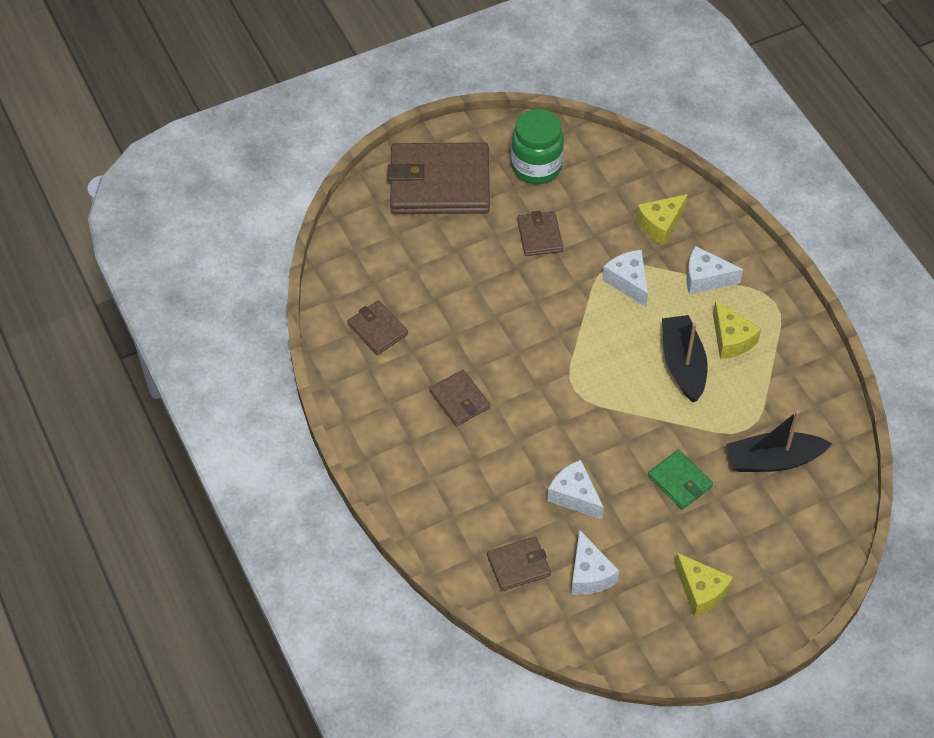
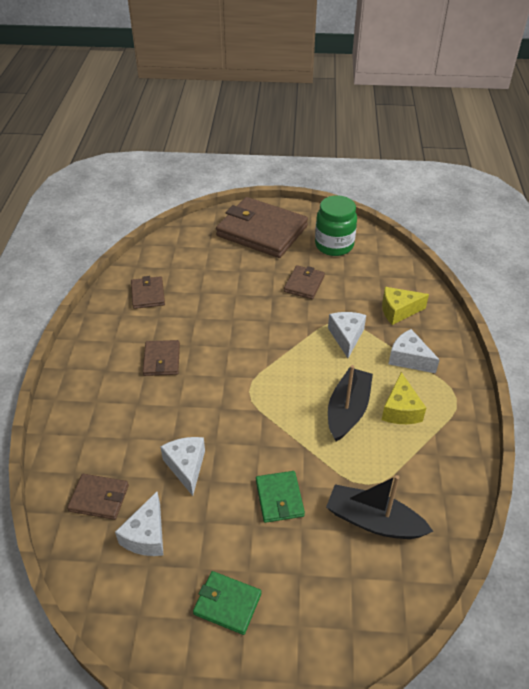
camera: 30 degrees right, 10 degrees down
yellow cheese [675,553,733,617] -> green wallet [193,571,261,635]

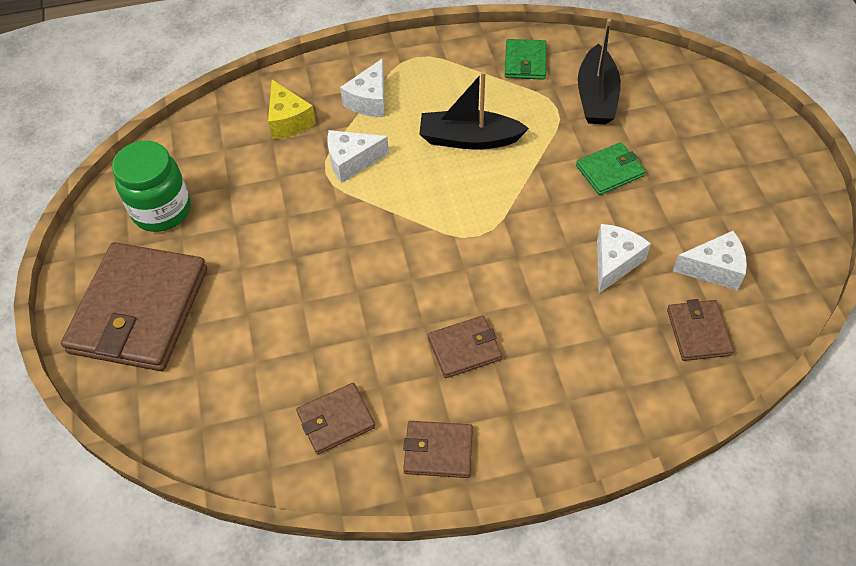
camera: 105 degrees left, 10 degrees up
white cheese [160,437,205,496] -> white cheese turned 150 degrees clockwise [597,224,651,293]
green wallet [193,571,261,635] -> green wallet moved to [505,39,547,80]
brown wallet [284,265,325,299] -> brown wallet moved to [403,421,473,478]
yellow cheese [382,372,426,424] -> none

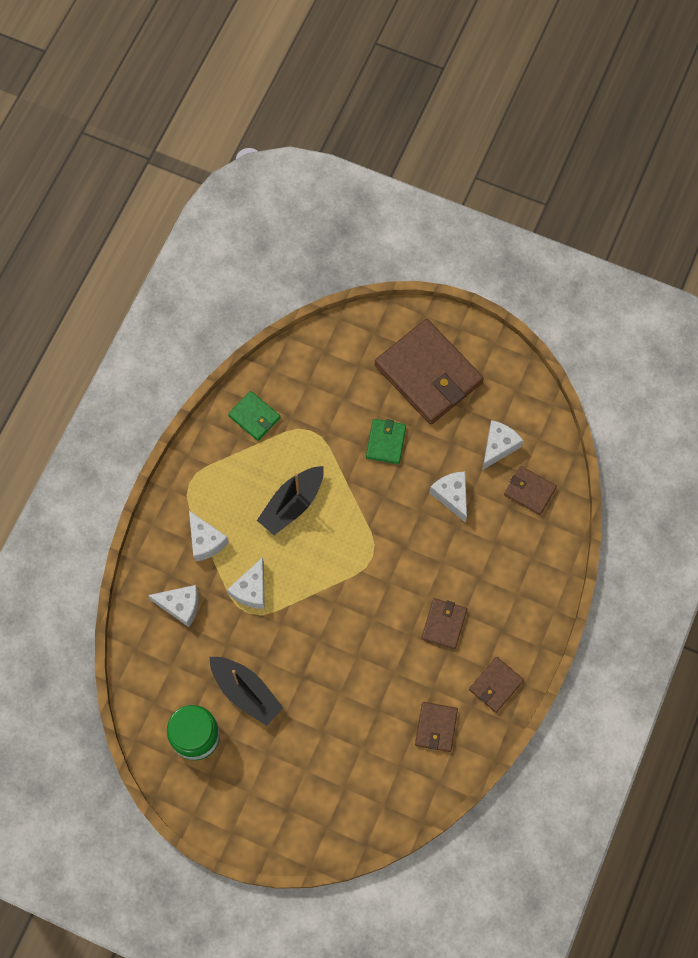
camera: 55 degrees left, 15 degrees up
brown wallet [61,242,207,371] -> brown wallet moved to [375,319,484,425]
yellow cheese [268,80,316,139] -> white cheese [148,585,199,627]
black boat [578,19,621,124] -> black boat moved to [210,657,283,726]

